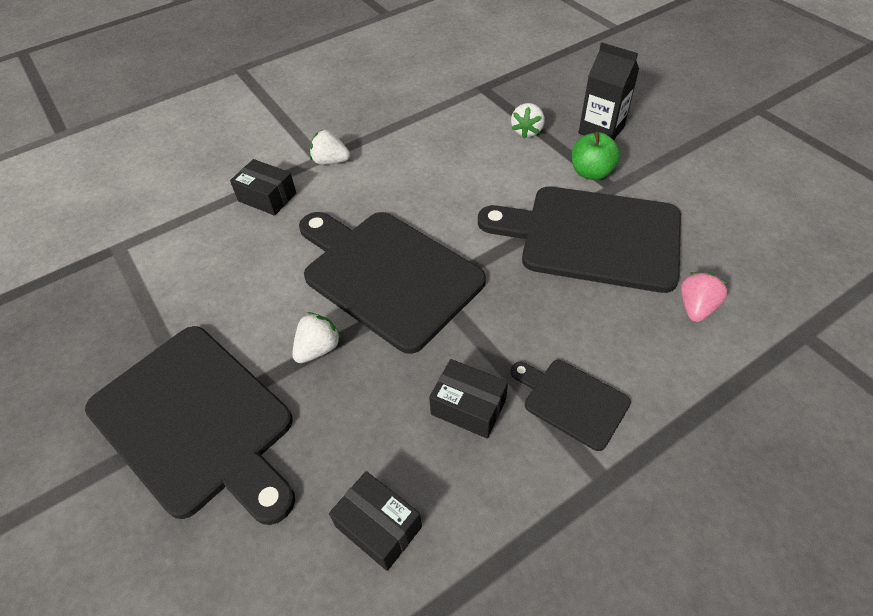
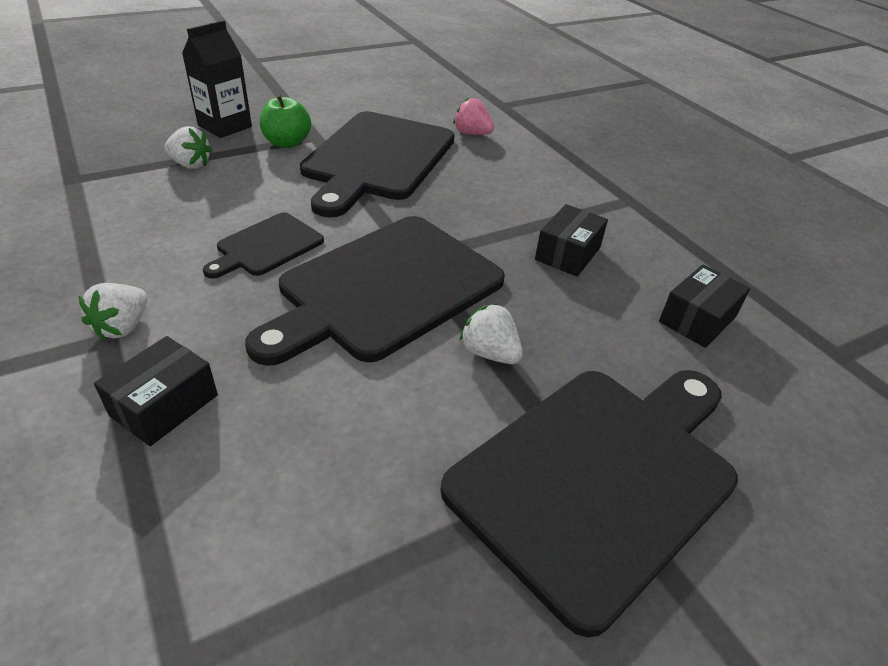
camera: 90 degrees left, 10 degrees down
black cutting board [511,360,631,451] -> black cutting board moved to [203,212,324,279]

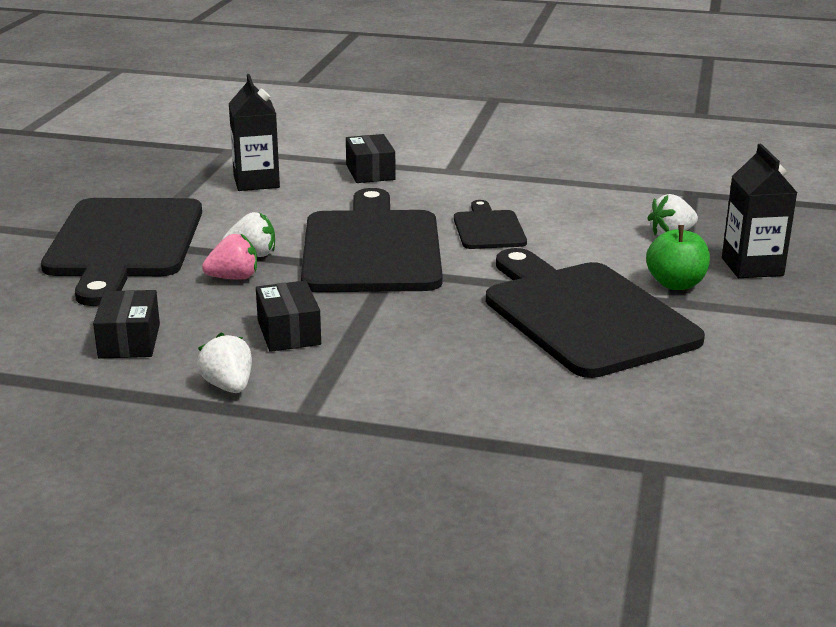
camera: 135 degrees right, 15 degrees down
white strawberry [78,283,147,340] -> white strawberry moved to [197,333,252,393]
pink strawberry [453,97,494,135] -> pink strawberry moved to [202,234,257,280]
none -> black carton [229,74,280,191]

